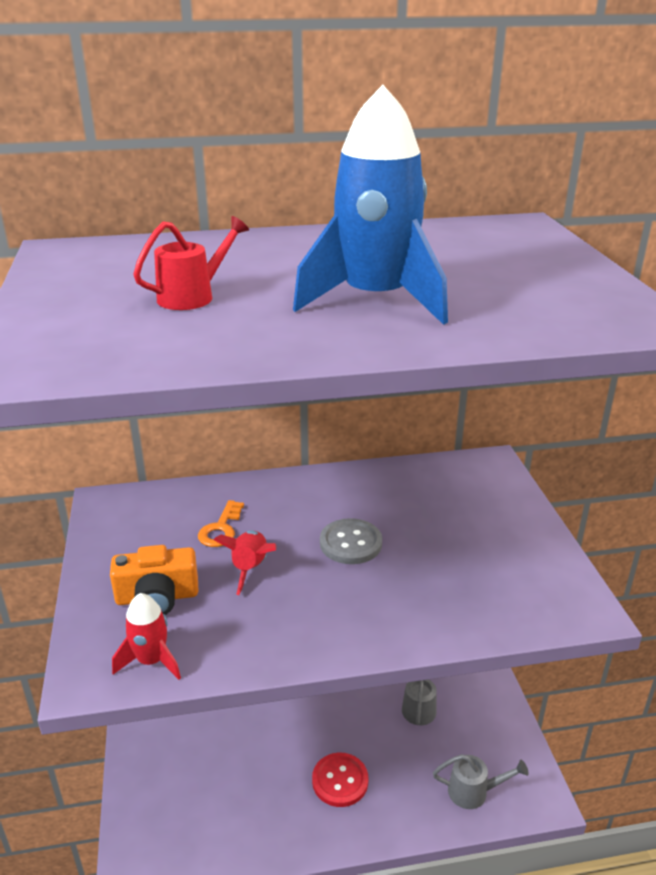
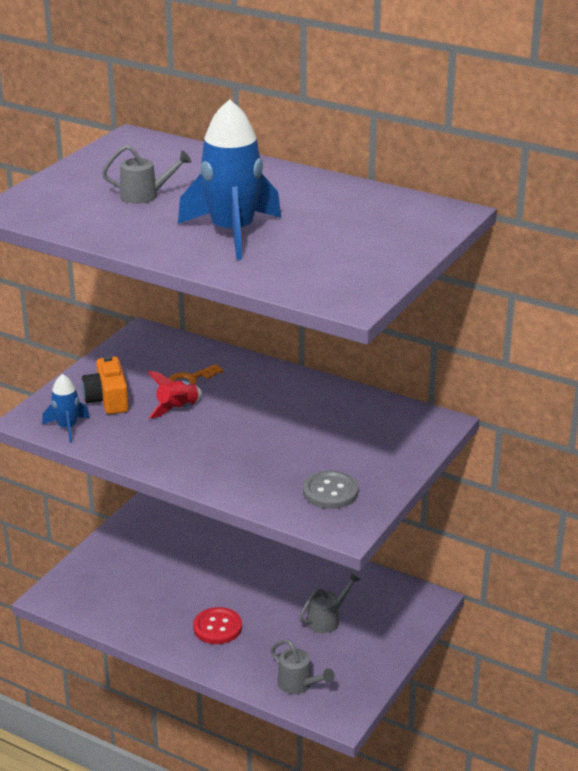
camera: 40 degrees right, 0 degrees up
orange camera [110,545,198,615] -> orange camera turned 45 degrees clockwise [82,355,129,414]
red rocket [112,593,181,680] -> blue rocket [42,374,90,443]
red watering can [133,216,249,310] -> grey watering can [102,145,191,204]
grey button [320,518,382,564] -> grey button moved to [303,471,358,509]

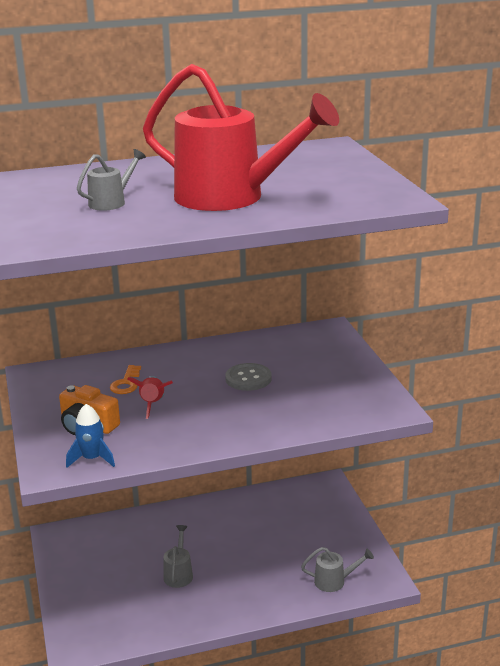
camera: 45 degrees left, 5 degrees down
blue rocket [178,99,281,260] -> red watering can [143,64,339,211]
red button [193,607,242,644] -> none
grey watering can [299,572,361,633] -> grey watering can moved to [163,525,193,588]
grey button [303,471,358,509] -> grey button moved to [225,363,272,391]

